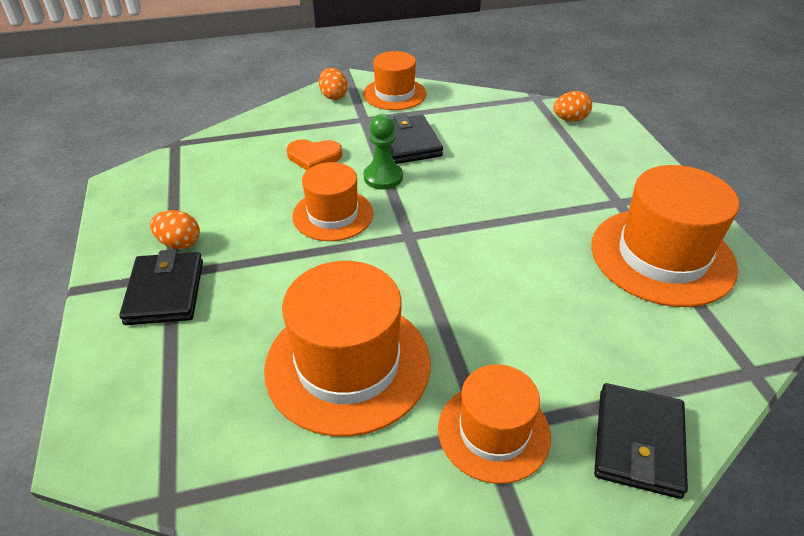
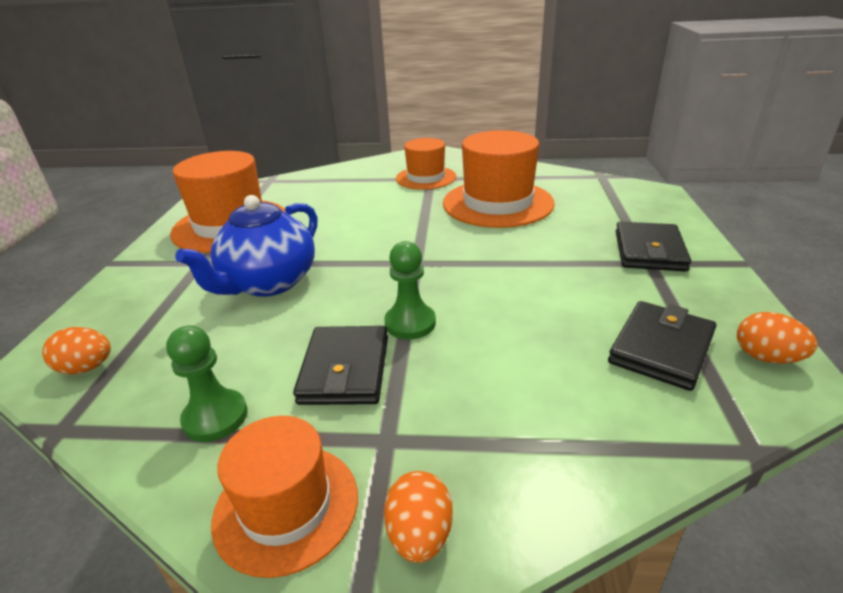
camera: 160 degrees left, 10 degrees down
orange egg [150,210,200,249] -> orange egg moved to [737,312,817,364]
orange heart [287,139,342,170] -> none
orange hat [292,162,374,241] -> none
black wallet [594,383,688,499] -> black wallet moved to [608,301,716,391]
none -> green pawn [166,325,248,442]
none -> blue teapot [175,195,318,297]

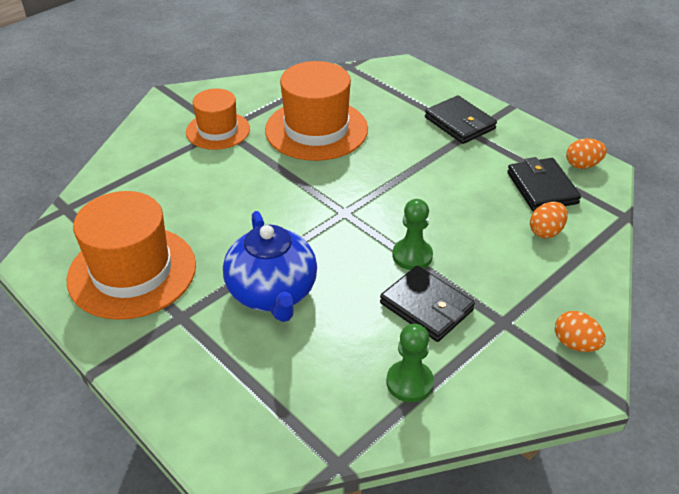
camera: 50 degrees left, 10 degrees up
orange egg [42,327,111,374] -> orange egg moved to [530,202,568,238]
orange hat [211,416,358,578] -> none

